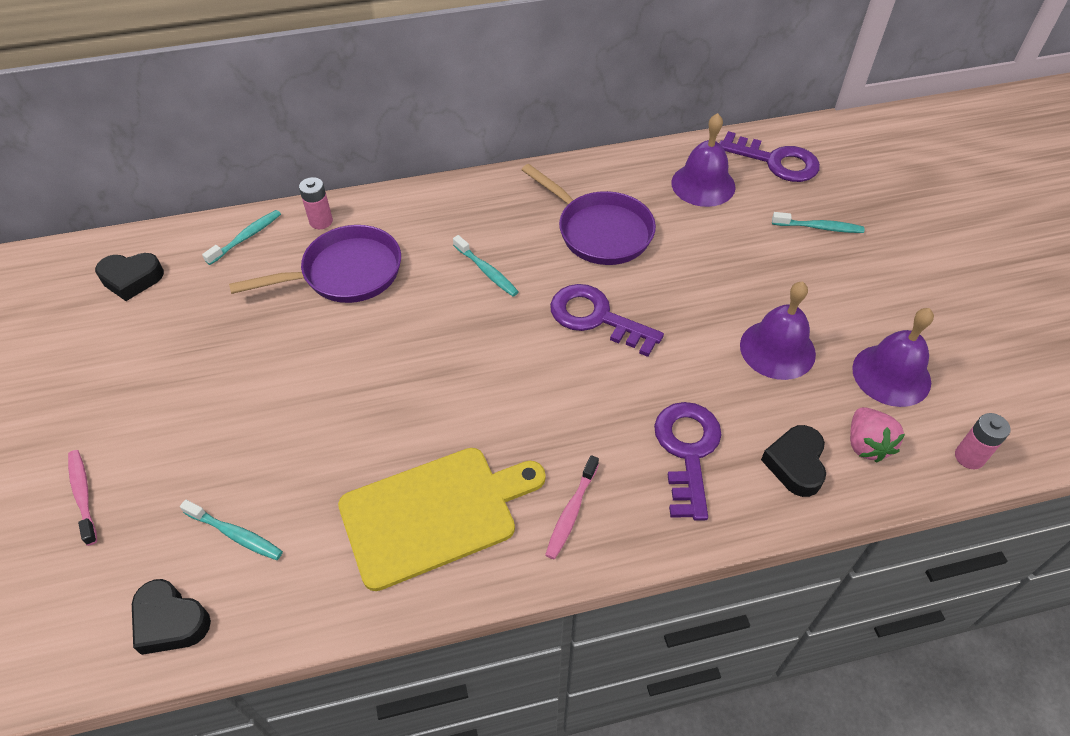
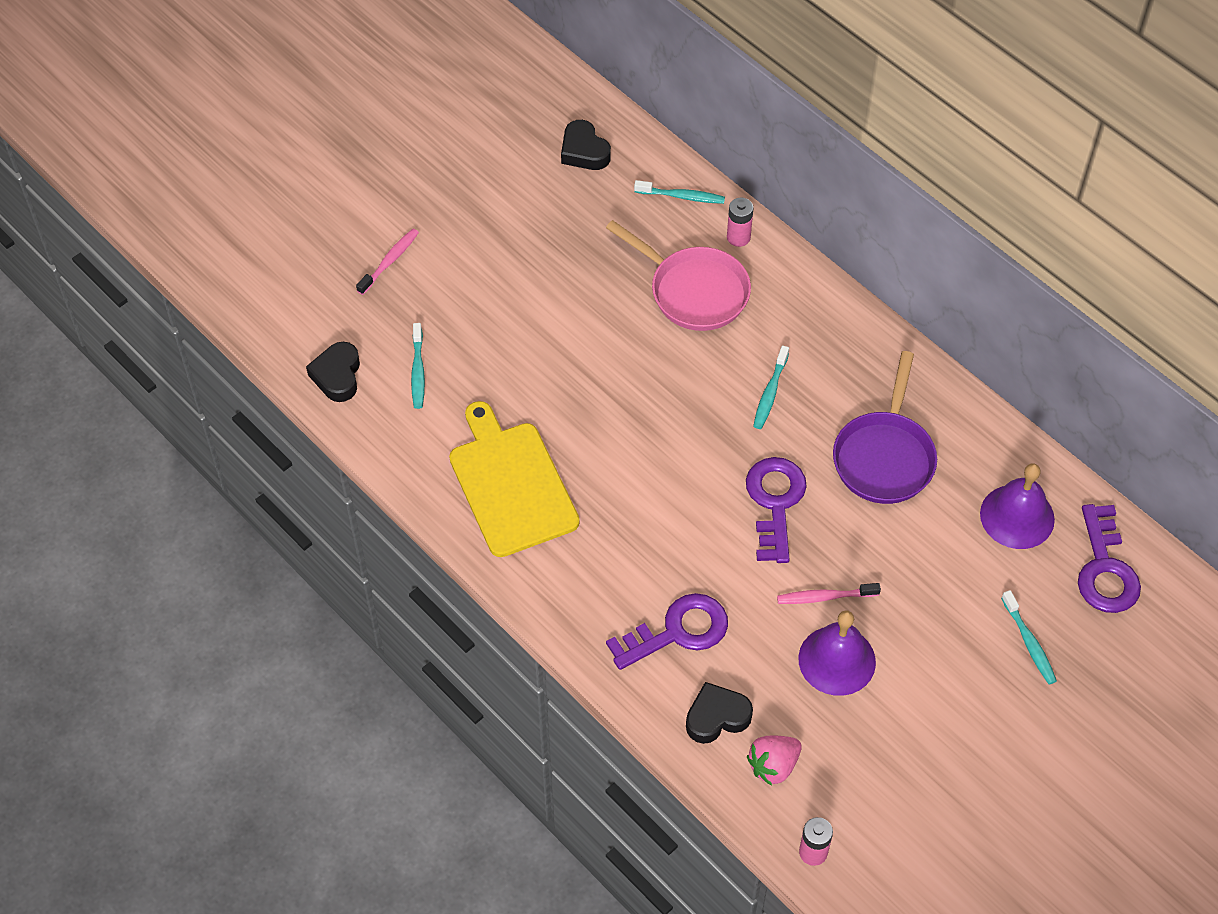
camera: 60 degrees right, 5 degrees up
purple pan [229,225,401,303] -> pink pan [606,220,751,331]
yellow cutting board [338,448,546,591] -> yellow cutting board turned 150 degrees counterclockwise [449,401,580,557]
pink toothbrush [545,455,599,559] -> pink toothbrush moved to [777,583,881,604]
purple bell [852,308,934,407] -> none

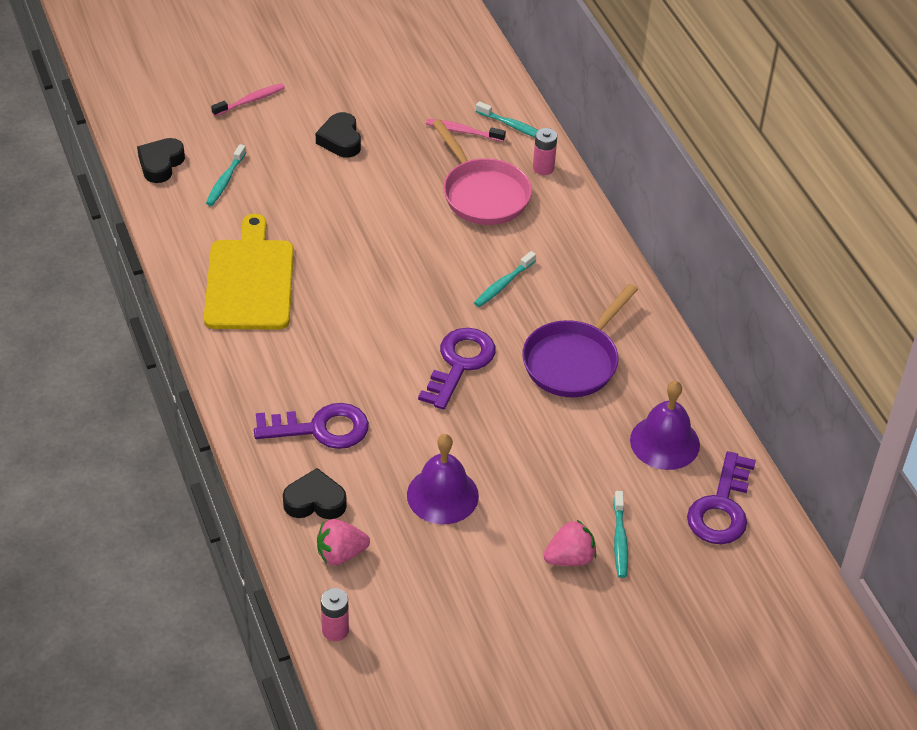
camera: 20 degrees right, 10 degrees down
black heart [561,120,611,170] -> black heart moved to [316,112,361,158]
pink toothbrush [777,583,881,604] -> pink toothbrush moved to [426,119,506,142]
none -> pink strawberry [543,520,596,566]

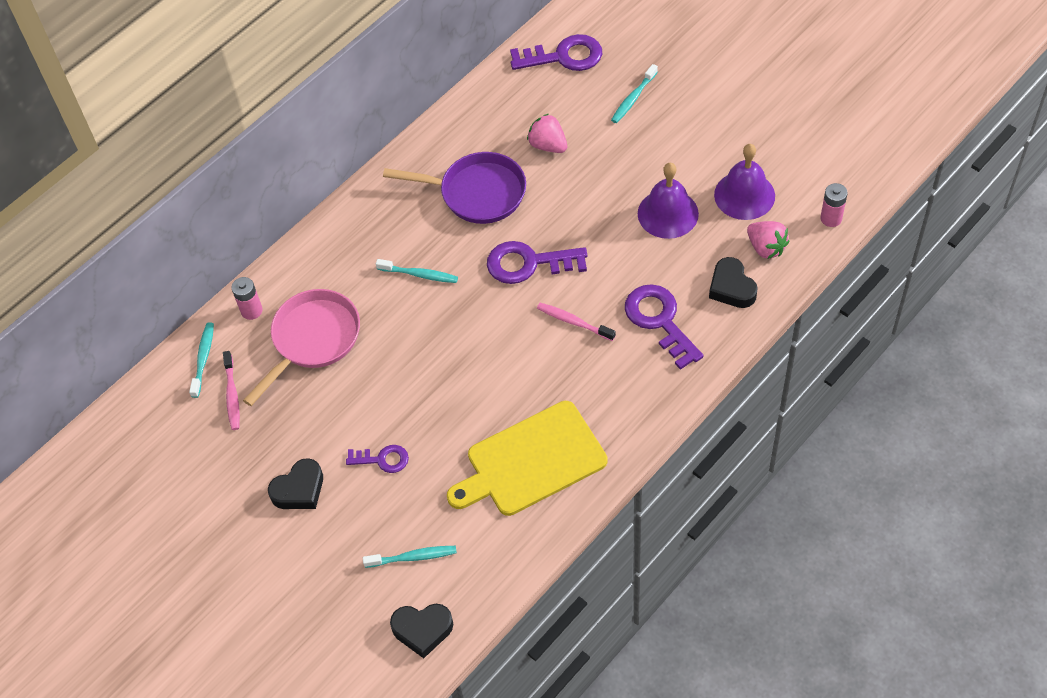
camera: 110 degrees left, 10 degrees up
pink toothbrush [211,83,285,116] -> pink toothbrush moved to [537,303,616,341]
pink strawberry [543,520,596,566] -> pink strawberry moved to [527,114,567,153]
turquoise toothbrush [613,491,628,578] -> turquoise toothbrush turned 150 degrees clockwise [611,64,658,123]
purple bell [630,381,700,470] -> purple bell moved to [714,144,775,220]
none -> purple key [346,445,409,473]

